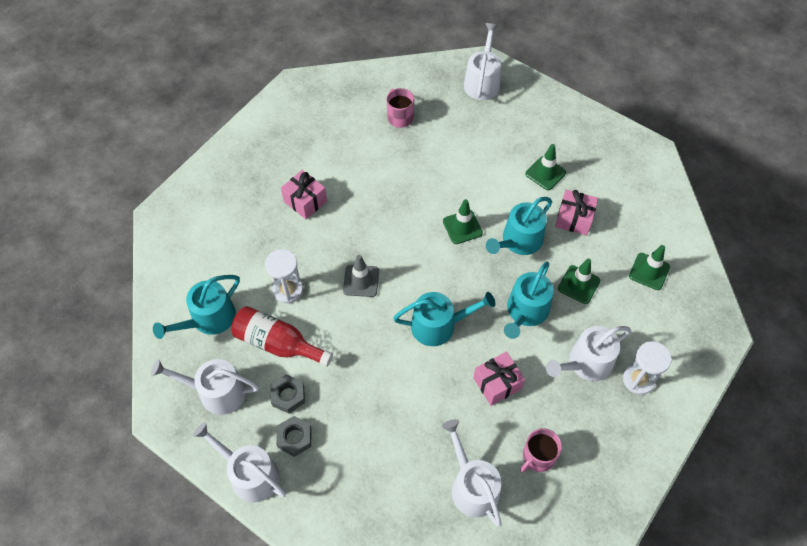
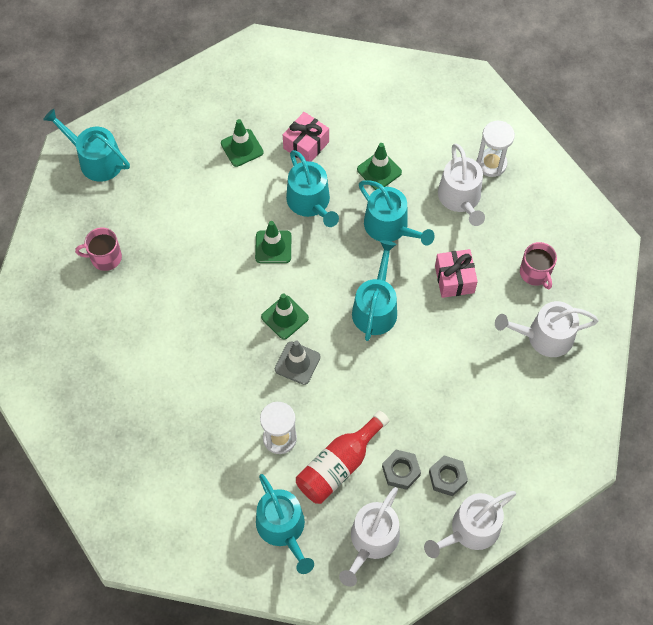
camera: 70 degrees left, 5 degrees up
pink gift [281,170,327,219] -> none
white watering can [464,23,501,100] -> turquoise watering can [43,109,130,182]
green traffic cone [629,245,670,290] -> green traffic cone moved to [261,293,309,339]

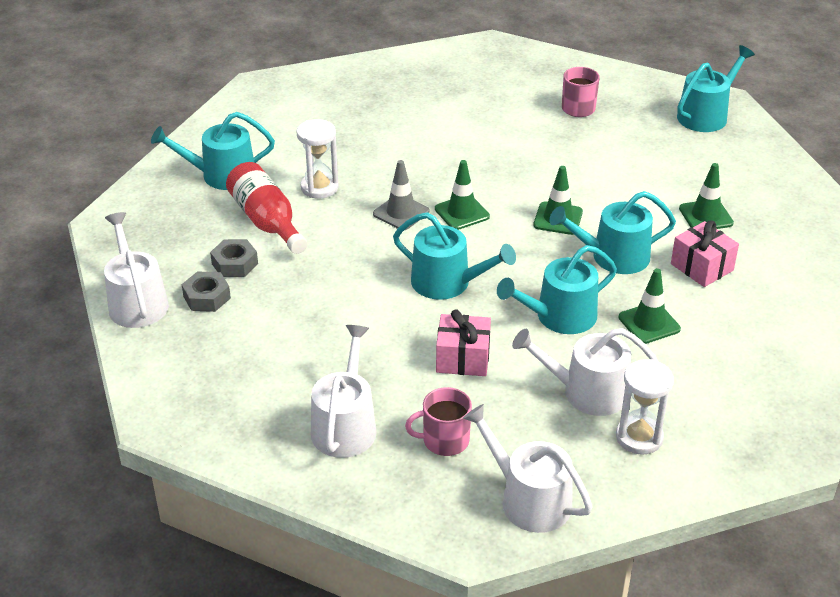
camera: 105 degrees right, 25 degrees down
white watering can [339,487,400,587] -> white watering can moved to [463,404,593,533]

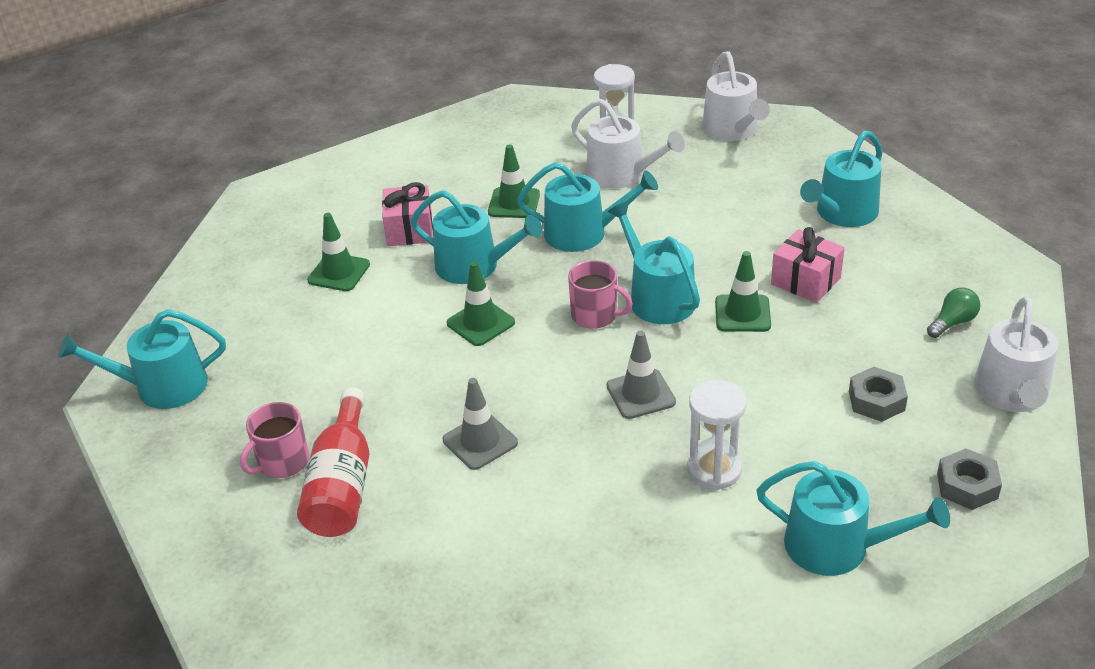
camera: 145 degrees left, 0 degrees up
grey nut [181,271,231,312] -> grey nut moved to [937,448,1002,510]
red bottle [226,162,307,254] -> red bottle moved to [297,387,370,537]
white watering can [311,325,377,458] -> turquoise watering can [800,131,883,227]
pink mug [405,387,472,456] -> pink mug moved to [568,260,633,329]
green traffic cone [435,160,490,230] -> green traffic cone moved to [715,251,771,332]
pink gift [436,309,491,376] -> pink gift moved to [771,227,845,303]
none -> grey traffic cone [443,378,518,470]
none -> green light bulb [927,288,980,338]

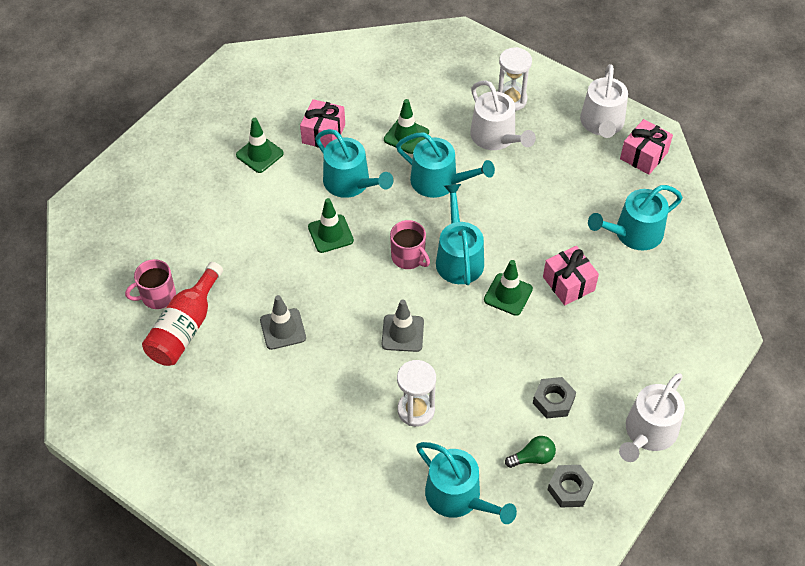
camera: 20 degrees right, 15 degrees up
turquoise watering can [58,309,226,409] -> none
green light bulb [927,288,980,338] -> green light bulb moved to [505,436,556,468]
none -> pink gift [620,119,673,175]

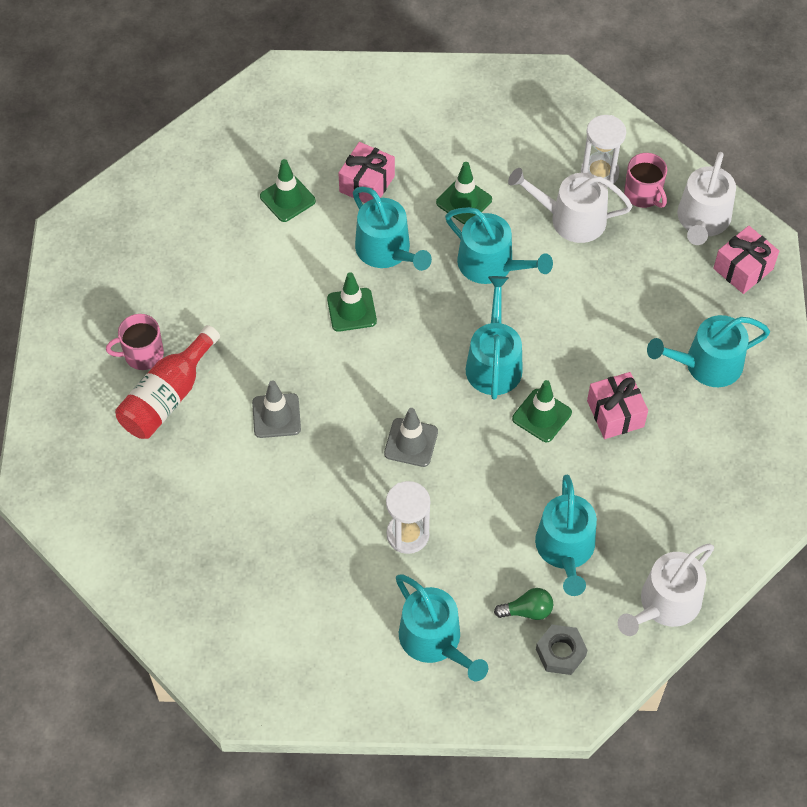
camera: 10 degrees right, 5 degrees up
pink mug [390,220,430,269] -> pink mug moved to [624,153,667,208]
white watering can [470,80,536,150] -> white watering can turned 120 degrees clockwise [508,168,633,243]
grey nut [533,377,576,419] -> turquoise watering can [535,475,597,596]

